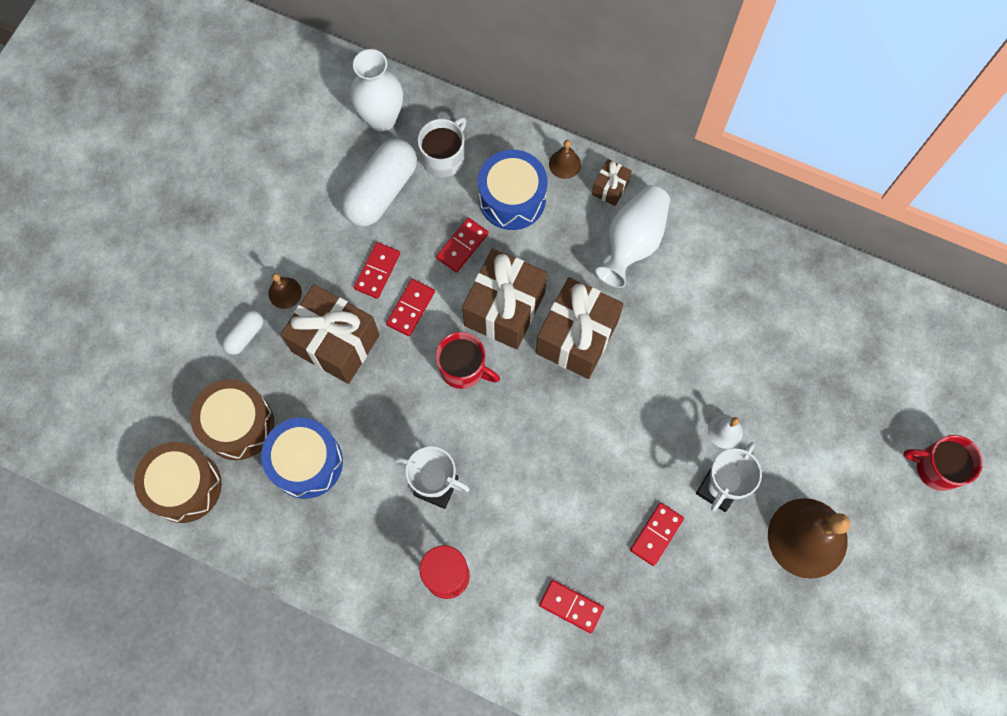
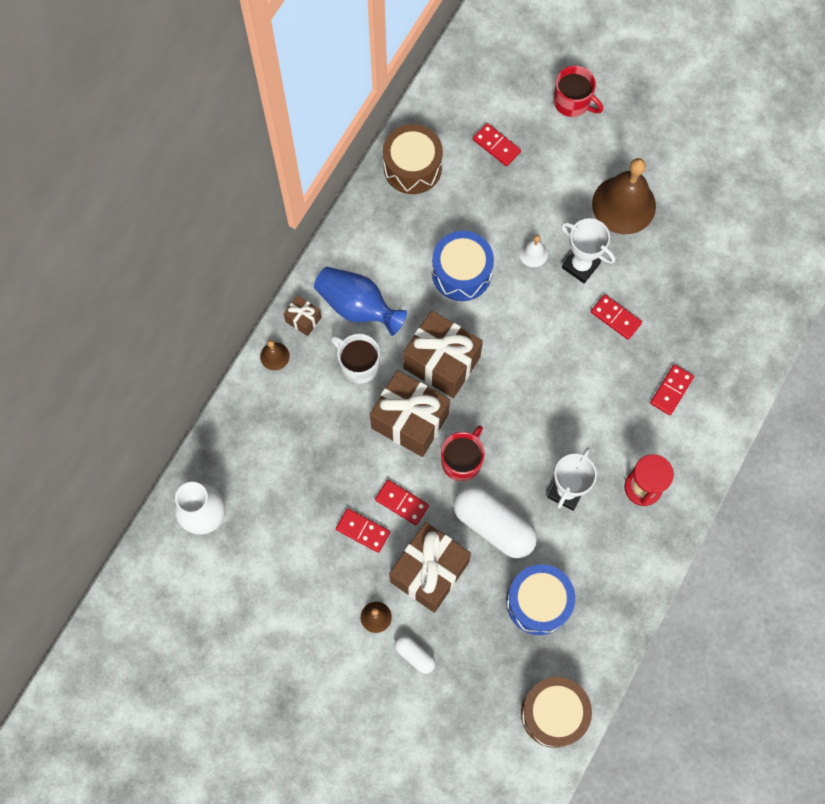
camera: 85 degrees left, 0 degrees up
brown drum [190,379,274,460] -> brown drum moved to [383,124,443,194]
white capsule [342,139,417,226] -> white capsule moved to [453,486,537,558]
white mug [418,117,466,177] -> white mug moved to [331,334,380,384]
red domino [436,218,489,273] -> red domino moved to [473,123,521,166]
blue drum [478,150,547,230] -> blue drum moved to [432,231,494,301]
white vase [596,185,670,288] -> blue vase [314,267,407,336]
red mug [904,435,983,491] -> red mug turned 75 degrees counterclockwise [553,66,603,117]

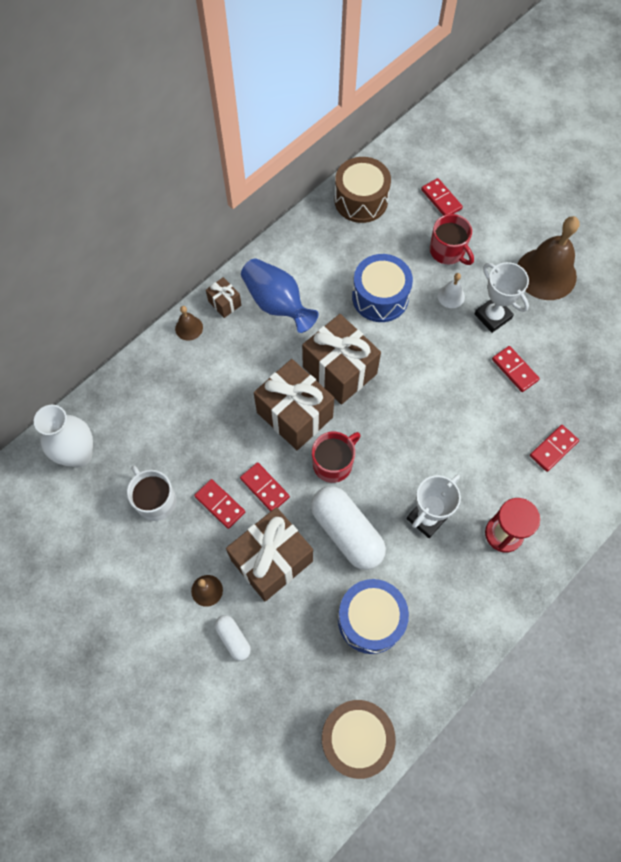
camera: 15 degrees right, 5 degrees down
white mug [331,334,380,384] -> white mug moved to [127,466,176,521]
red mug [553,66,603,117] -> red mug moved to [430,214,474,265]

